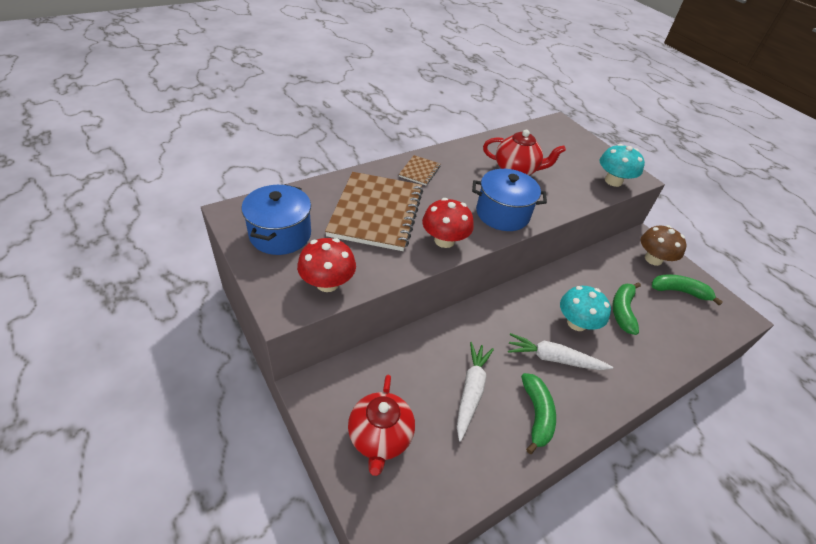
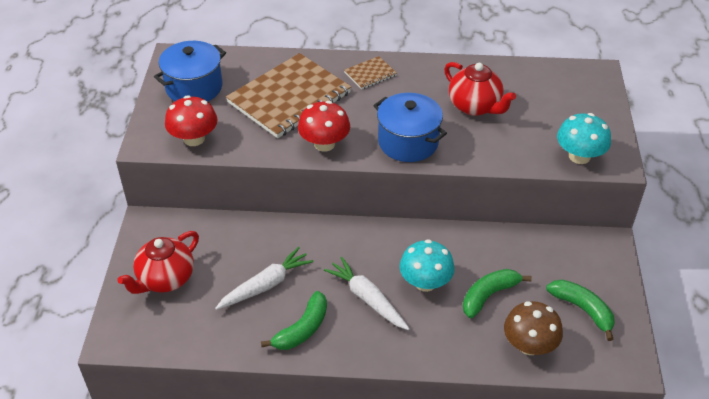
camera: 40 degrees right, 0 degrees up
brown mushroom [641,225,687,266] -> brown mushroom moved to [504,301,563,355]

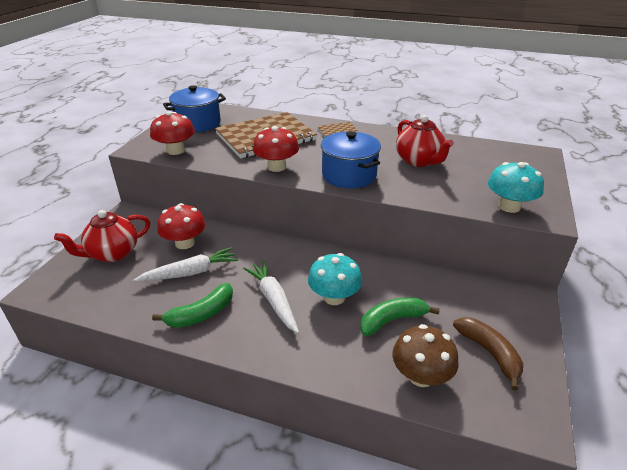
camera: 15 degrees right, 10 degrees down
green banana [546,280,615,341] -> brown banana [453,317,523,391]
none -> red mushroom [157,203,206,249]

